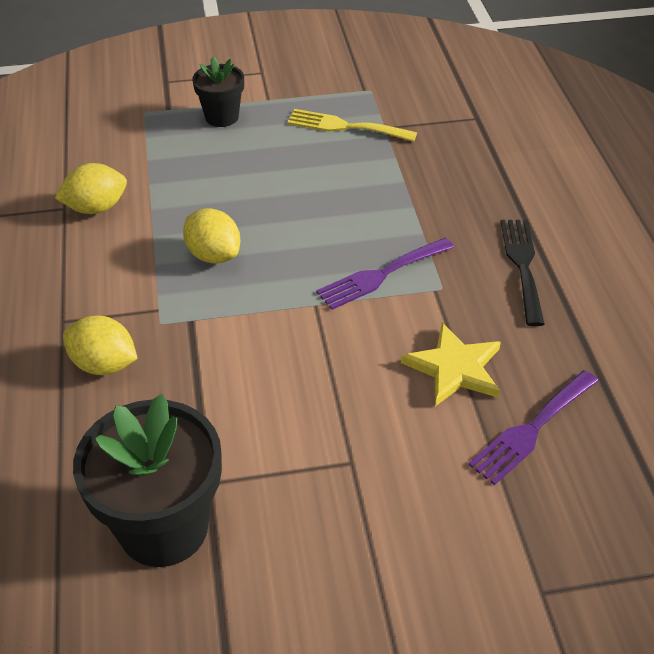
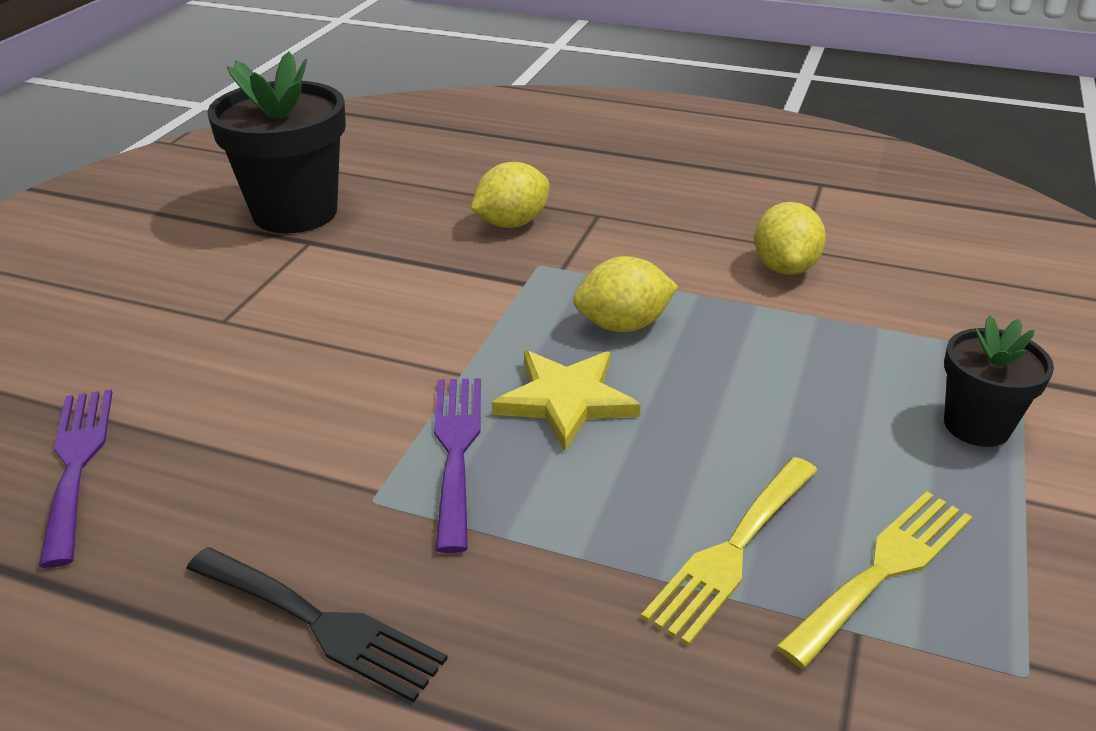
camera: 120 degrees right, 10 degrees down
yellow star [401,323,501,406] -> yellow star moved to [492,351,641,451]
none -> yellow fork [641,457,818,646]

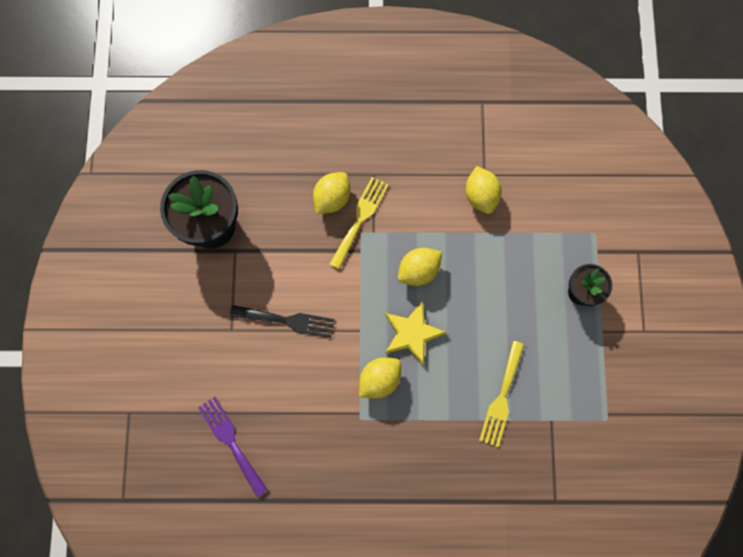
camera: 20 degrees left, 40 degrees up
black fork [186,547,448,703] -> black fork moved to [230,305,335,338]
purple fork [434,378,481,553] -> yellow lemon [359,357,401,399]
yellow fork [776,491,972,668] -> yellow fork moved to [329,177,388,269]

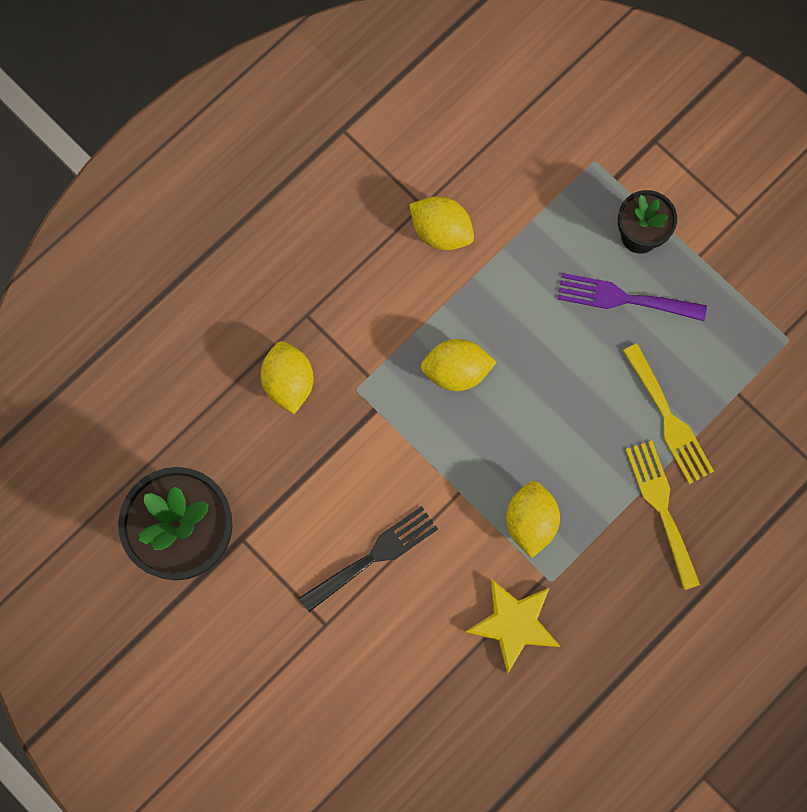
camera: 45 degrees left, 0 degrees up
purple fork [198,397,268,497] -> purple fork moved to [558,273,707,321]
yellow fork [329,177,388,269] -> yellow fork moved to [625,441,700,590]
yellow star [385,301,447,366] -> yellow star moved to [465,579,560,674]
yellow lemon [398,248,442,286] -> yellow lemon turned 75 degrees clockwise [421,339,497,391]

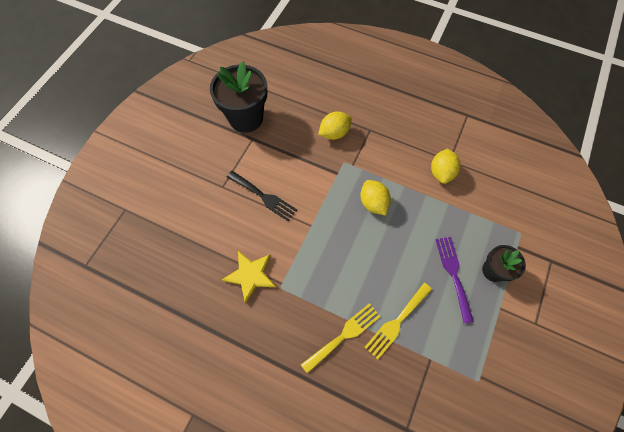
camera: 70 degrees right, 10 degrees down
yellow lemon [506,481,560,558] -> none

